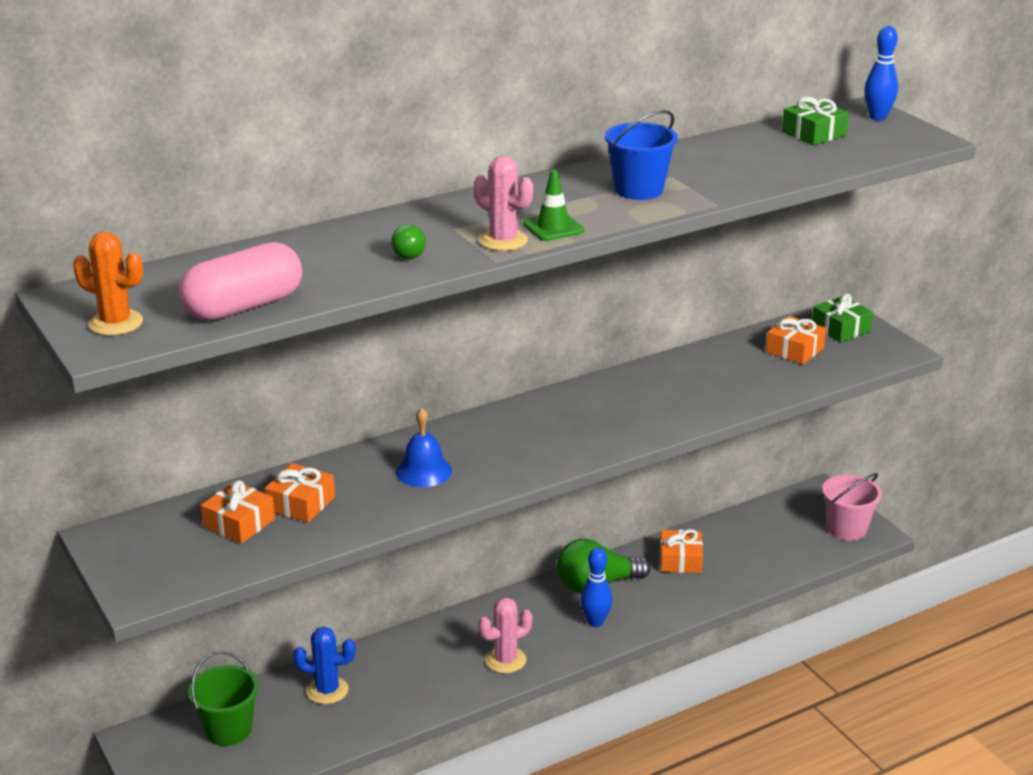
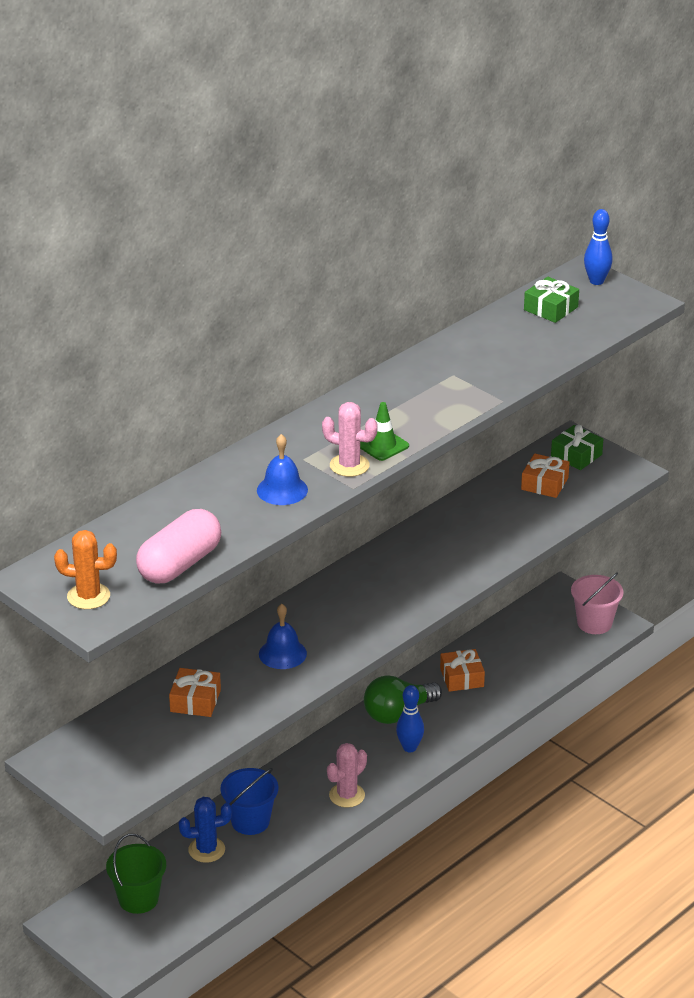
camera: 15 degrees left, 5 degrees up
orange gift [201,480,275,544] -> none
green light bulb [391,225,426,259] -> blue bell [257,434,308,505]
blue bucket [605,110,678,200] -> blue bucket moved to [221,768,278,835]

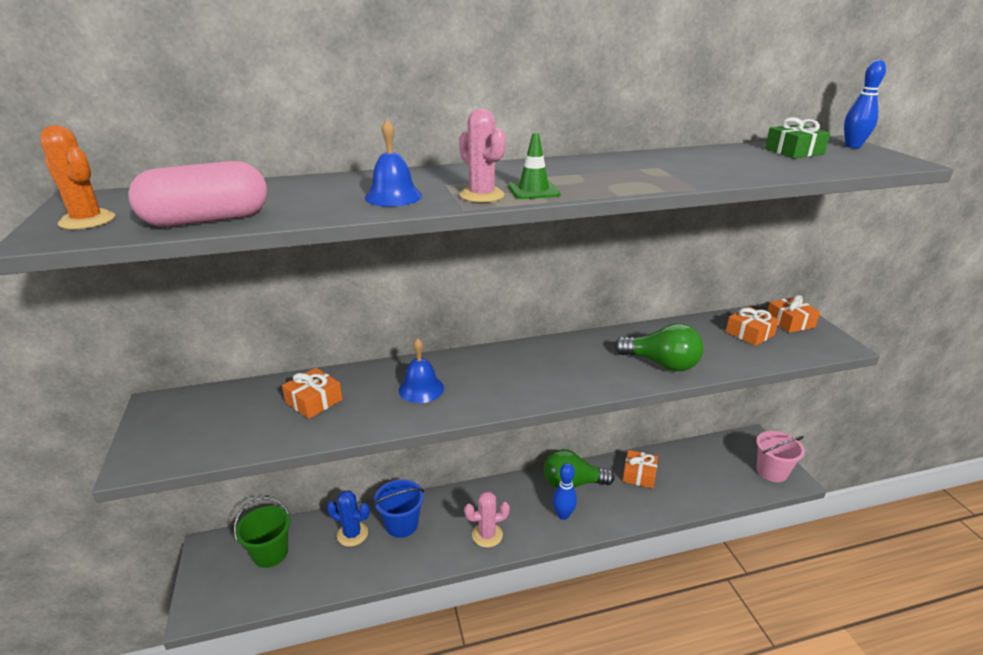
camera: 30 degrees right, 5 degrees down
green gift [551,425,603,470] -> orange gift [768,295,820,333]
none -> green light bulb [614,323,704,371]

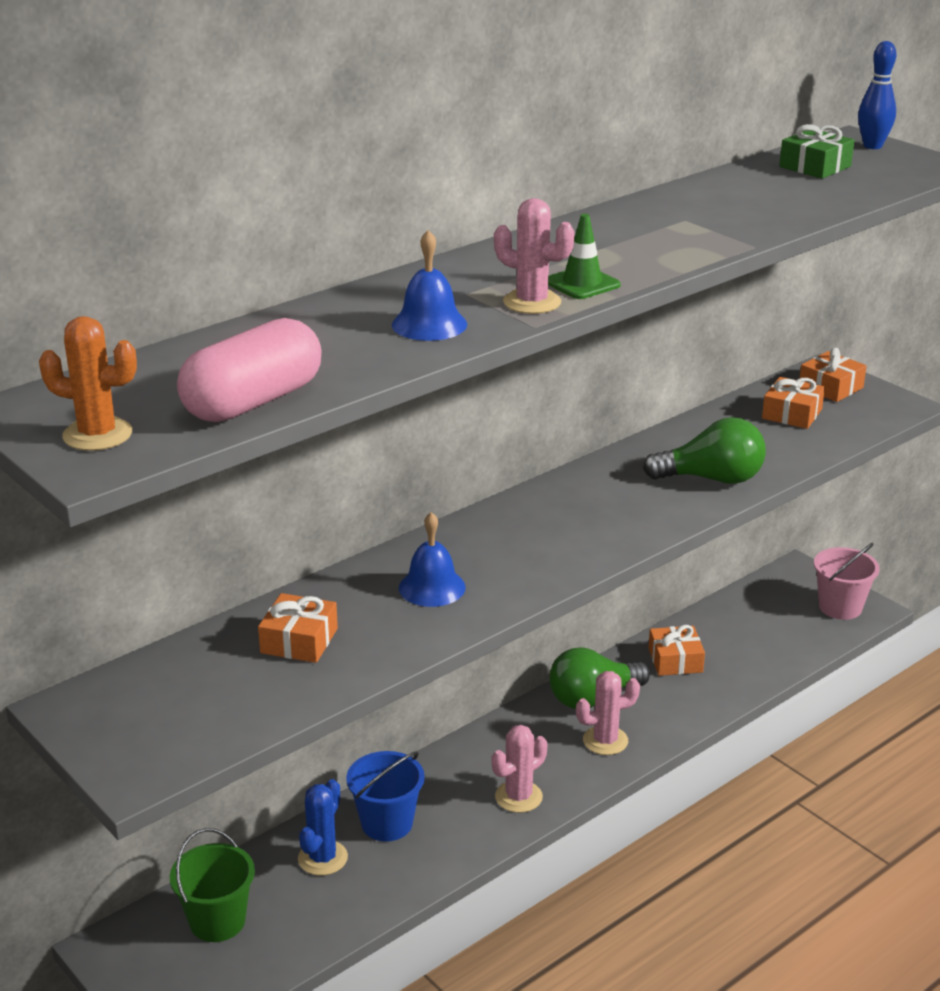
camera: 25 degrees left, 0 degrees up
blue cactus [327,490,370,547] -> blue cactus turned 60 degrees counterclockwise [298,779,348,876]
blue bowling pin [553,463,577,520] -> pink cactus [576,671,640,755]

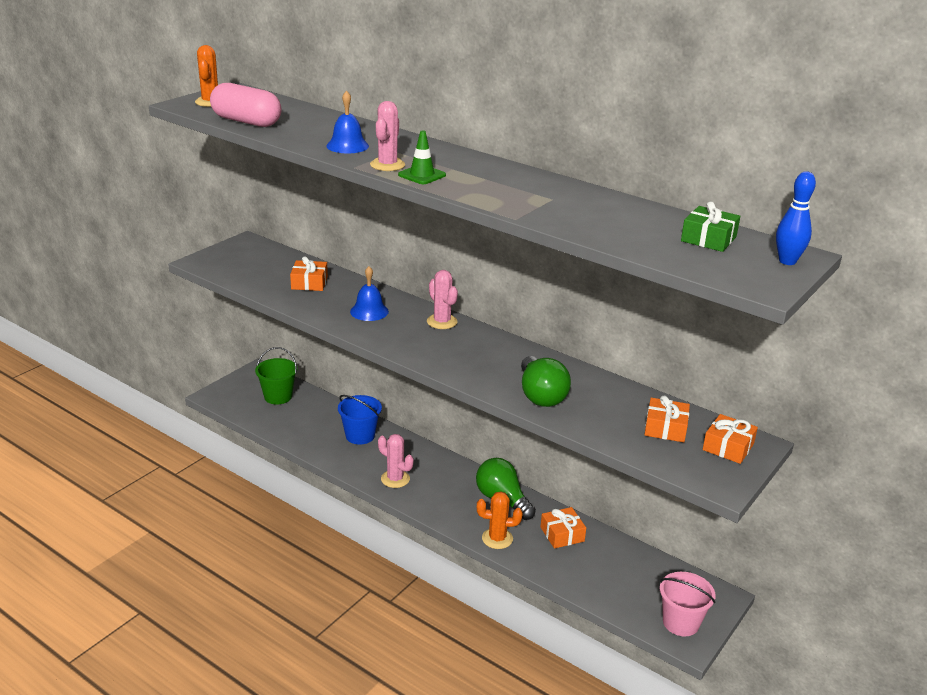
camera: 75 degrees right, 0 degrees up
blue cactus [298,779,348,876] -> none
pink cactus [576,671,640,755] -> pink cactus moved to [427,270,458,329]
none -> orange cactus [477,491,523,549]

